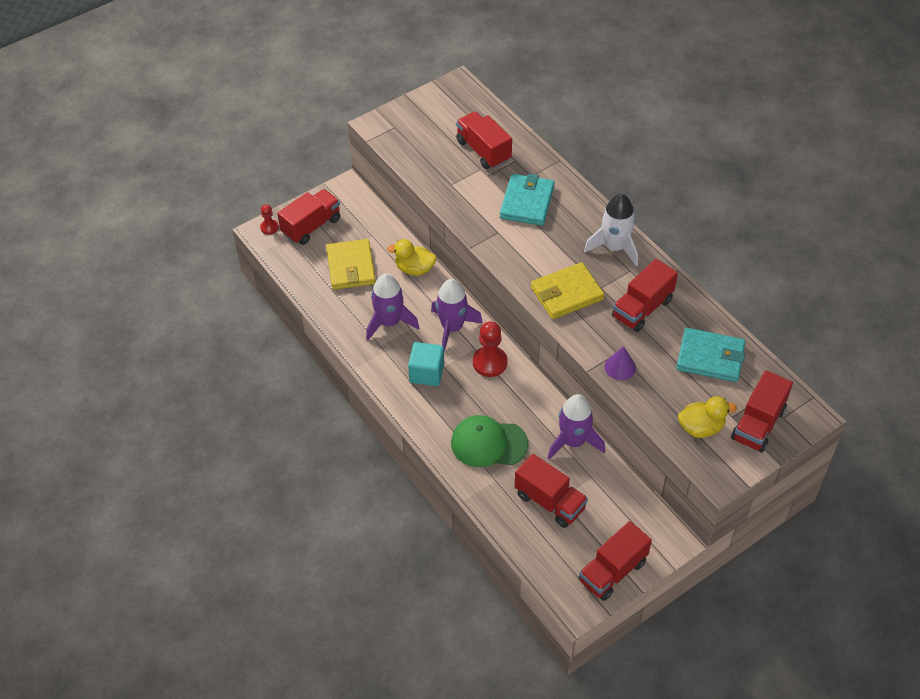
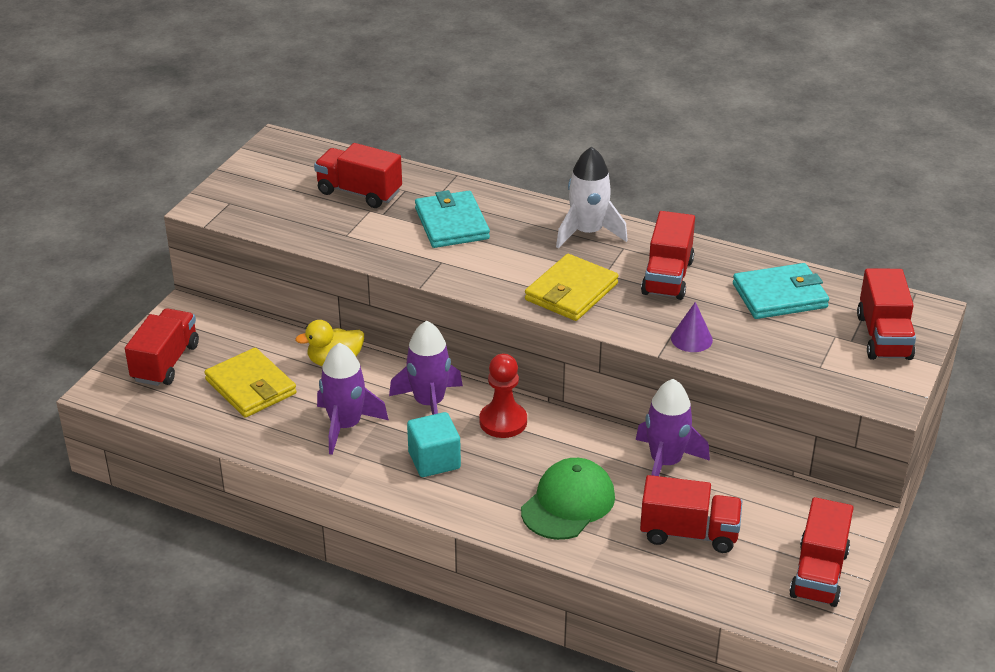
camera: 30 degrees left, 15 degrees down
red pawn [260,205,279,235] -> none
green cap [451,415,528,467] -> green cap turned 150 degrees clockwise [521,458,615,540]
yellow duck [678,396,737,438] -> none

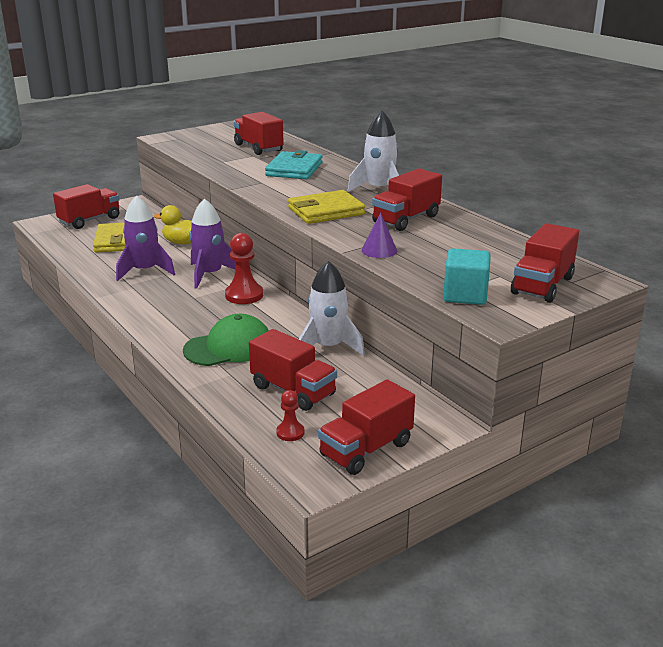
camera: 30 degrees right, 10 degrees down
turquoise cube [407,412,461,477] -> turquoise cube moved to [443,248,491,305]
purple rocket [636,379,710,476] -> white rocket [299,261,365,356]
turquoise wallet [733,263,829,319] -> none
none -> red pawn [276,390,305,441]

